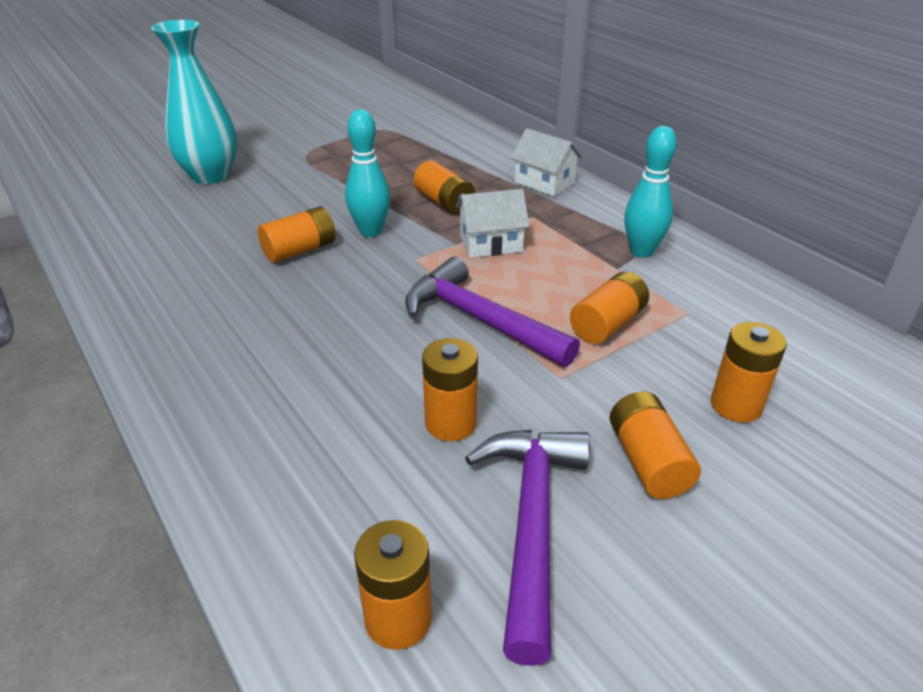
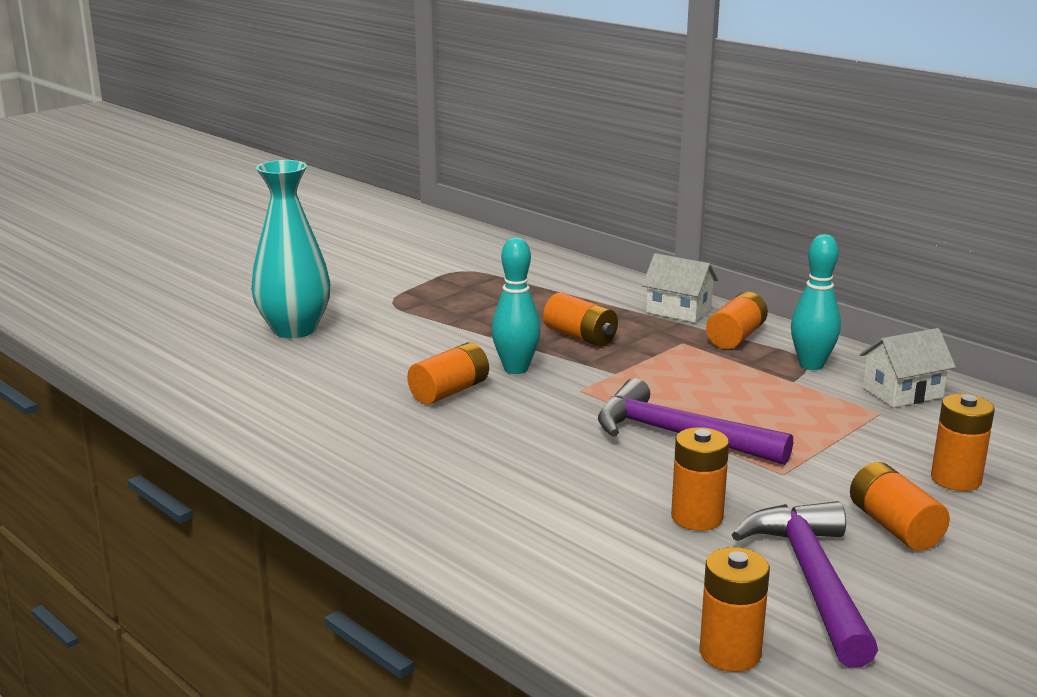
camera: 10 degrees left, 15 degrees down
white house [456,189,530,258] -> white house moved to [859,328,956,408]
orange battery [570,271,649,344] -> orange battery moved to [706,292,768,349]

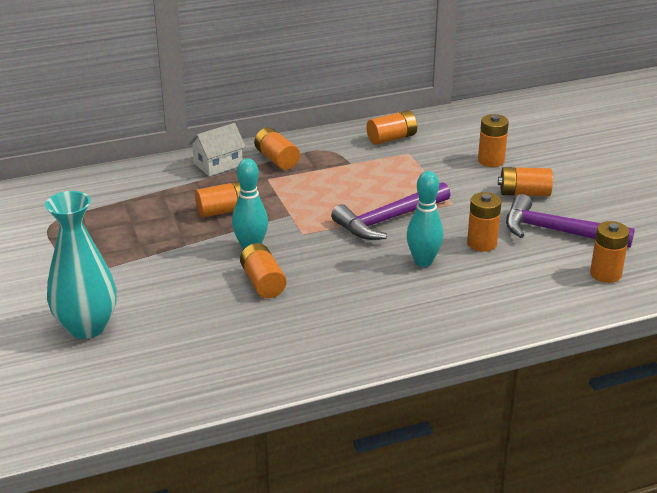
camera: 65 degrees left, 10 degrees up
turquoise bowling pin [791,234,841,370] -> turquoise bowling pin moved to [407,171,443,267]
white house [859,328,956,408] -> orange battery [366,110,417,145]

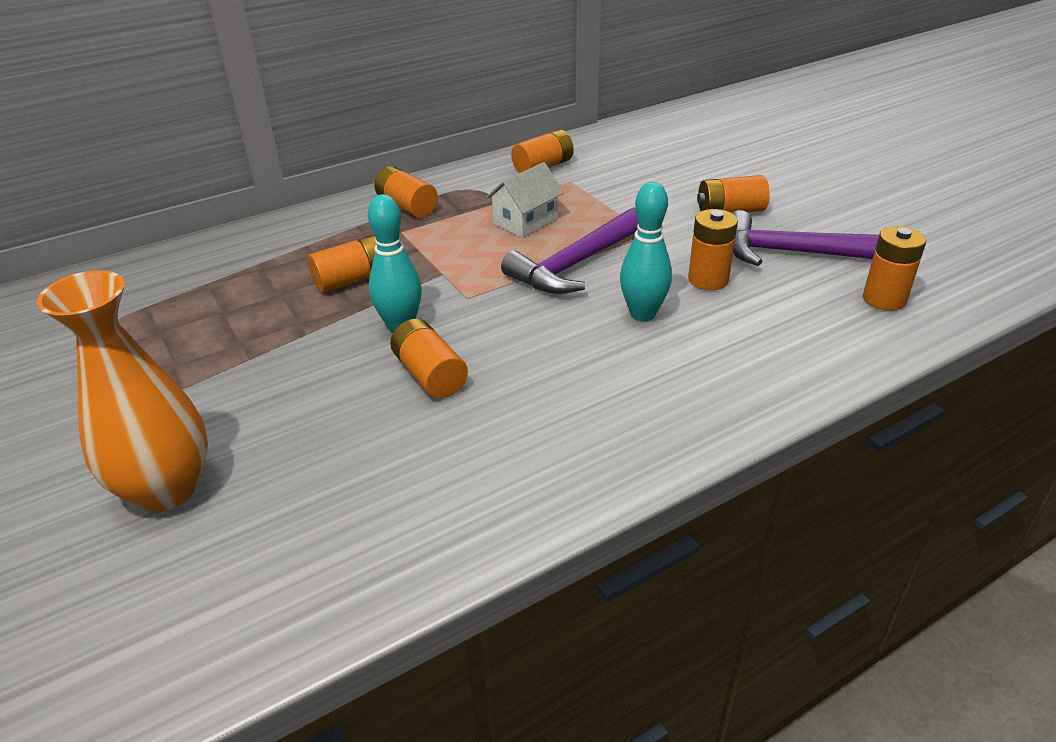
camera: 10 degrees left, 5 degrees up
turquoise vase [45,191,117,339] -> orange vase [37,270,208,511]
white house [189,123,246,176] -> white house moved to [486,162,564,238]
orange battery [478,114,509,167] -> none

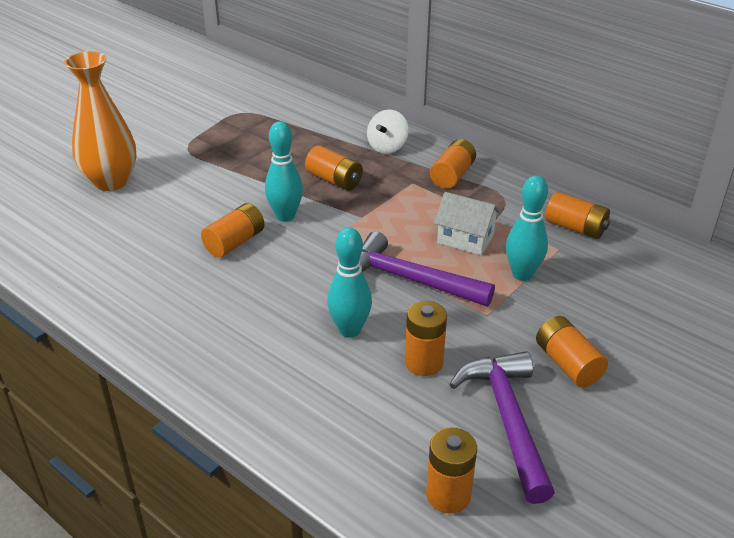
camera: 70 degrees right, 0 degrees up
none -> white spinning top [367,109,409,154]
none -> turquoise bowling pin [506,175,548,281]

